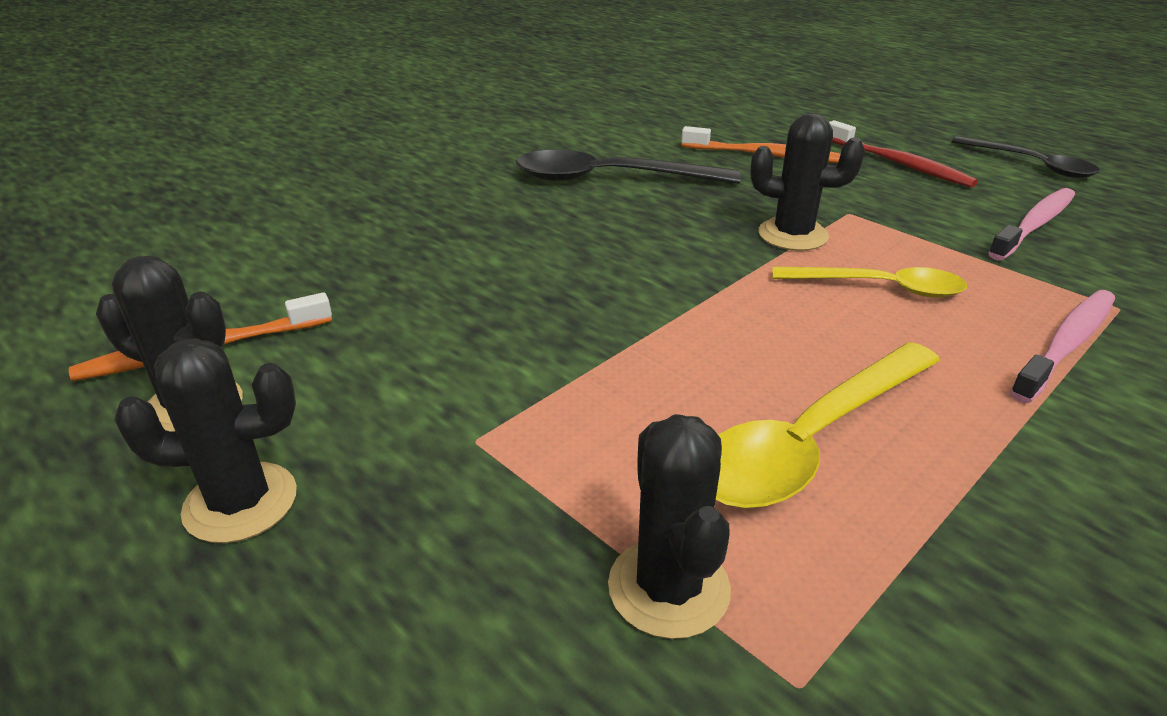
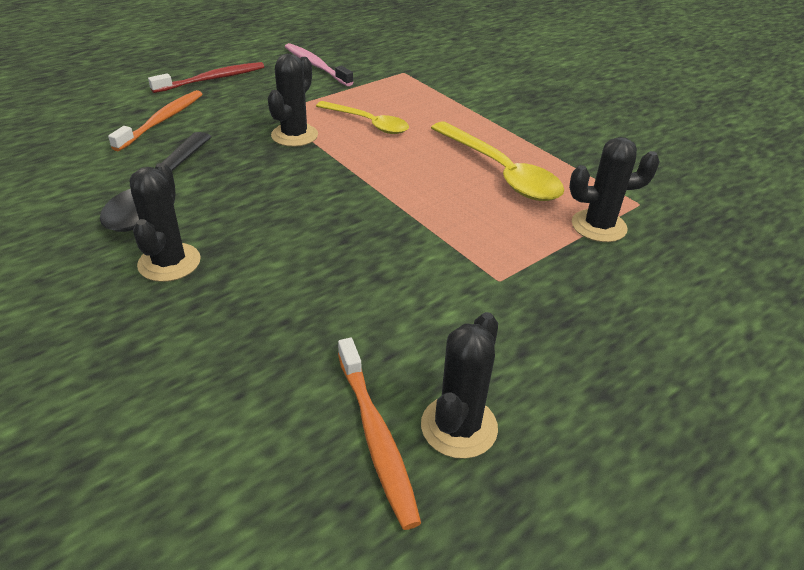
camera: 85 degrees left, 5 degrees up
black cactus [114,338,297,543] -> black cactus moved to [130,163,201,282]
yellow spoon [772,267,967,298] -> yellow spoon turned 105 degrees clockwise [316,101,409,134]
black spoon [951,136,1100,178] -> none
pink toothbrush [1010,290,1115,403] -> none

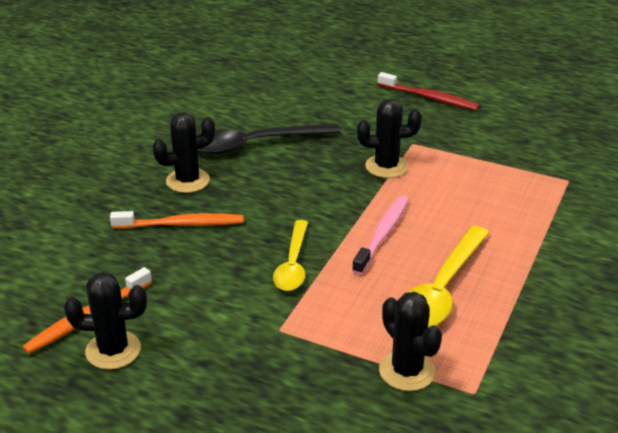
camera: 65 degrees right, 5 degrees down
orange toothbrush [108,90,202,151] -> orange toothbrush moved to [110,211,244,229]
pink toothbrush [285,43,354,86] -> pink toothbrush moved to [352,195,409,275]
yellow spoon [316,101,409,134] -> yellow spoon moved to [273,220,308,291]

